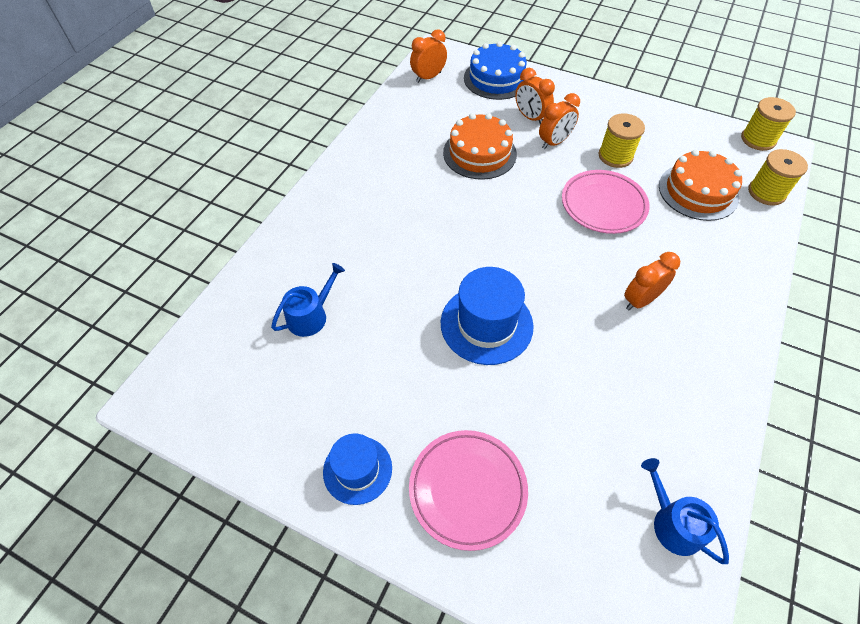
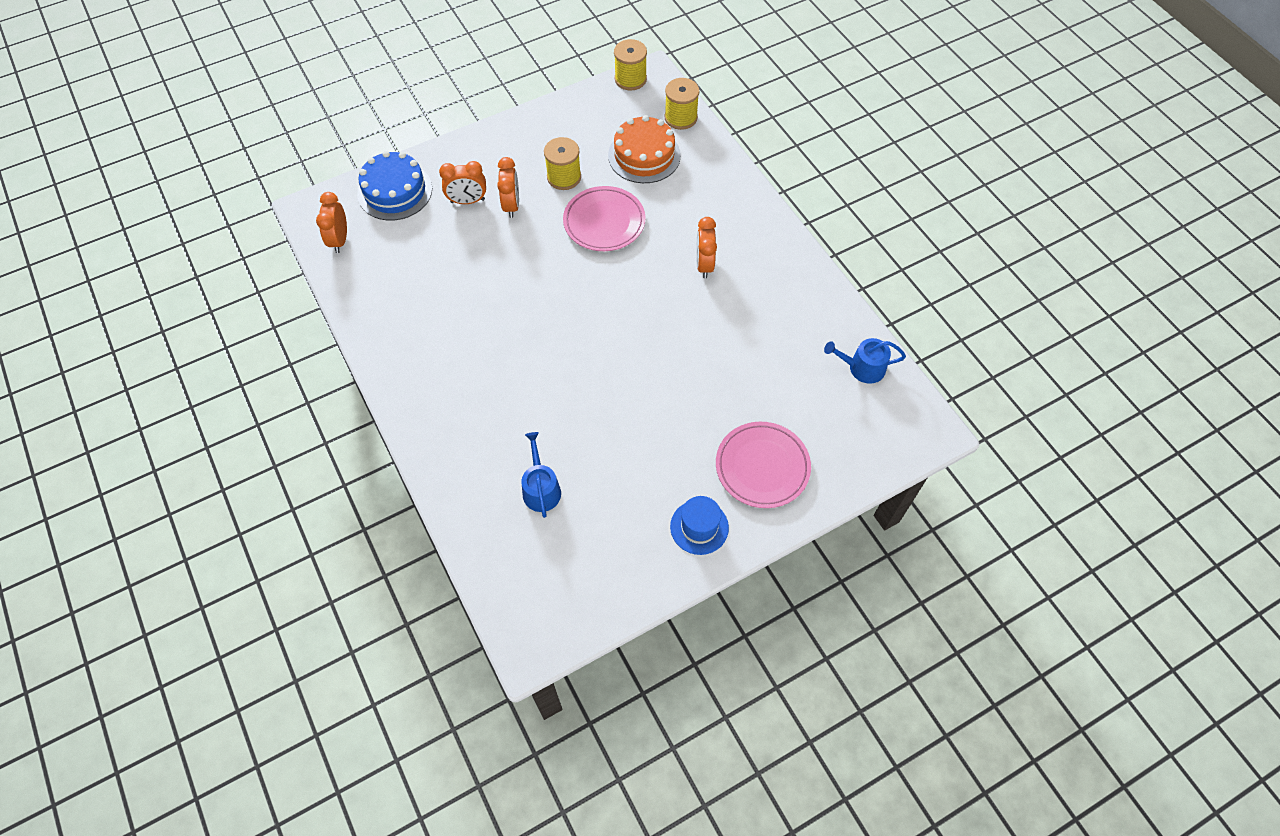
camera: 55 degrees left, 5 degrees up
blue hat [441,267,533,365] -> none
orange cake [443,113,517,180] -> none

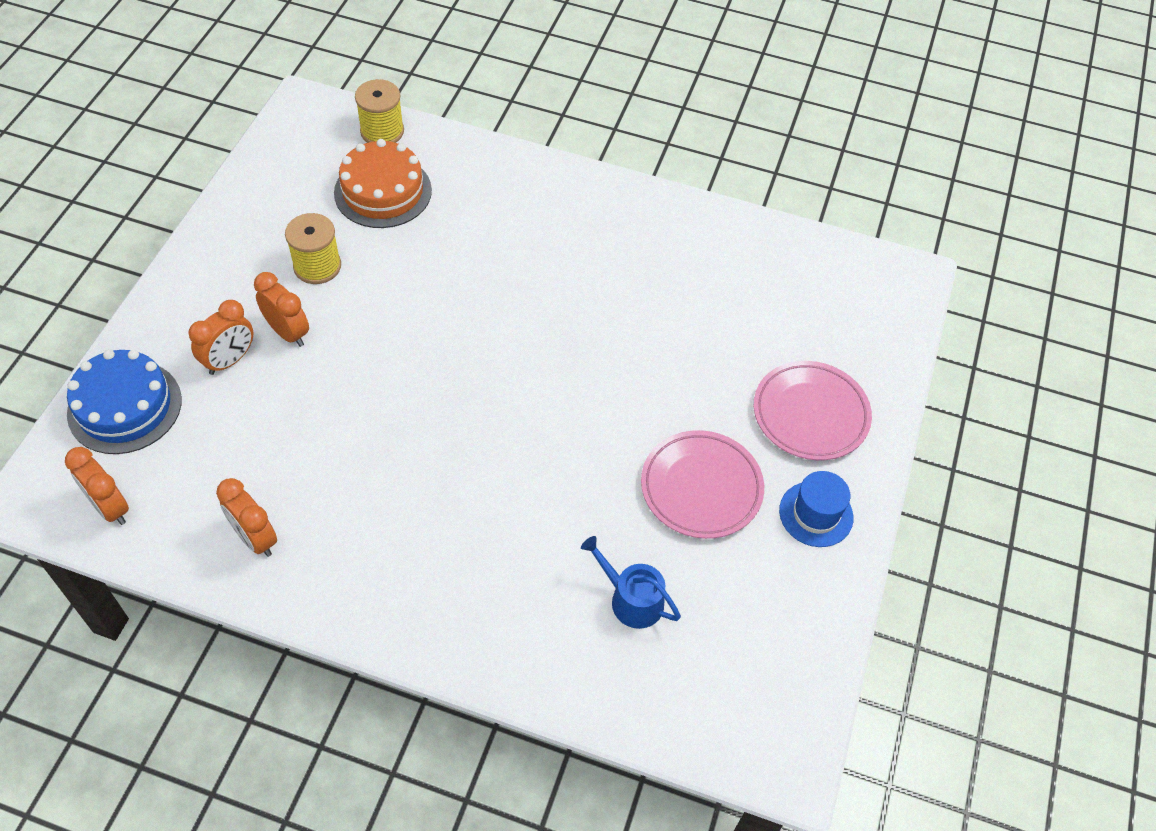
camera: 45 degrees left, 5 degrees down
pink plate [563,186,646,251] -> pink plate moved to [641,430,764,539]
yellow spool [614,39,647,91] -> none
orange clock [696,217,717,278] -> orange clock moved to [216,478,277,557]
blue watering can [824,338,906,384] -> none

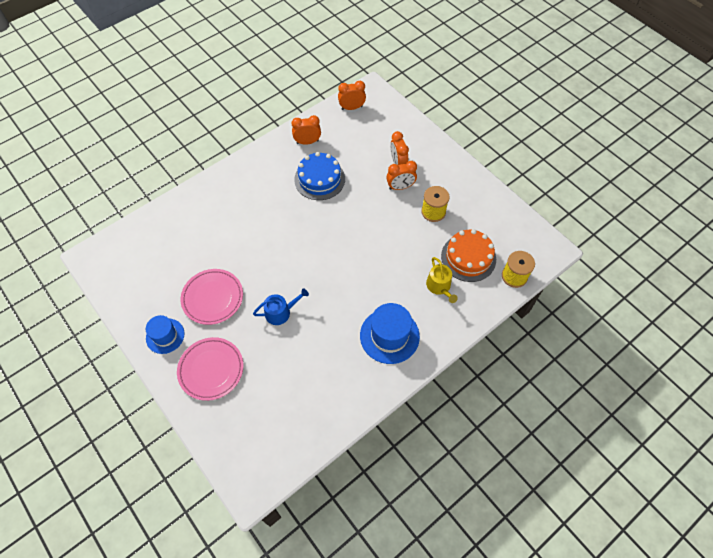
camera: 125 degrees right, 5 degrees up
blue cake [67,350,182,454] -> blue cake moved to [294,152,345,200]
blue watering can [581,536,681,629] -> blue watering can moved to [253,288,309,325]
none -> blue hat [360,303,420,364]
none -> yellow watering can [426,257,458,303]

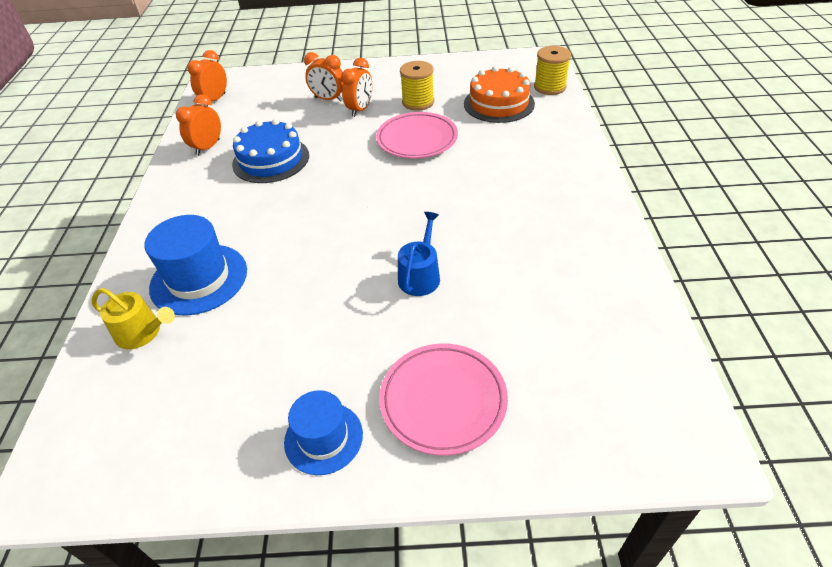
camera: 50 degrees left, 15 degrees down
pink plate [181,269,243,325] -> pink plate moved to [376,112,458,158]
blue hat [360,303,420,364] -> blue hat moved to [144,215,247,315]
yellow watering can [426,257,458,303] -> yellow watering can moved to [92,288,175,349]

